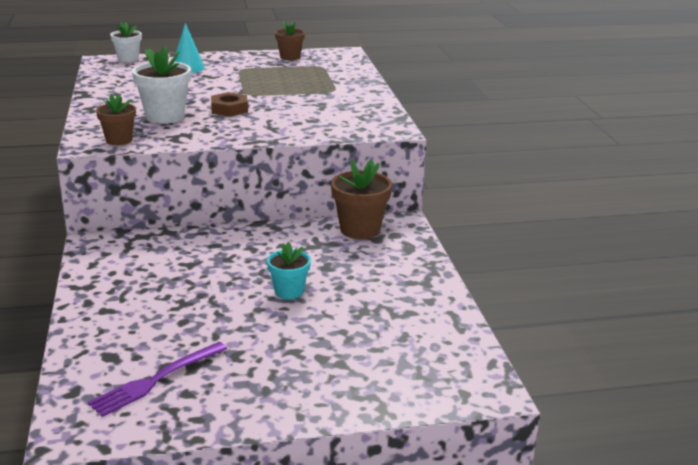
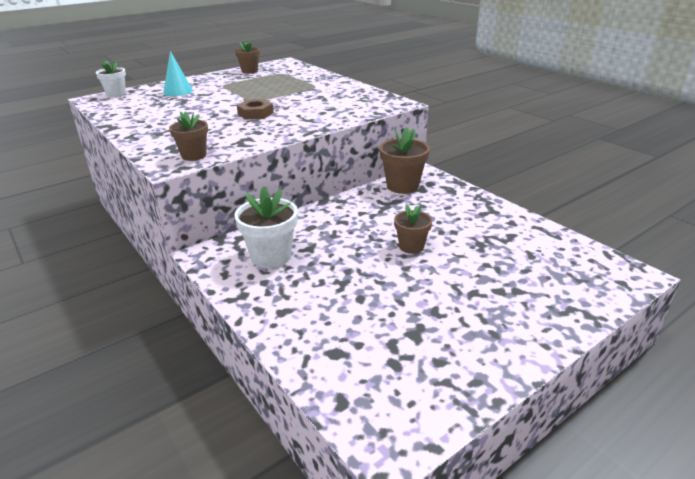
camera: 25 degrees left, 5 degrees up
purple fork [88,342,227,417] -> none
white flower pot [132,45,191,124] -> white flower pot moved to [234,187,298,268]
turquoise flower pot [267,242,311,300] -> brown flower pot [394,205,432,254]

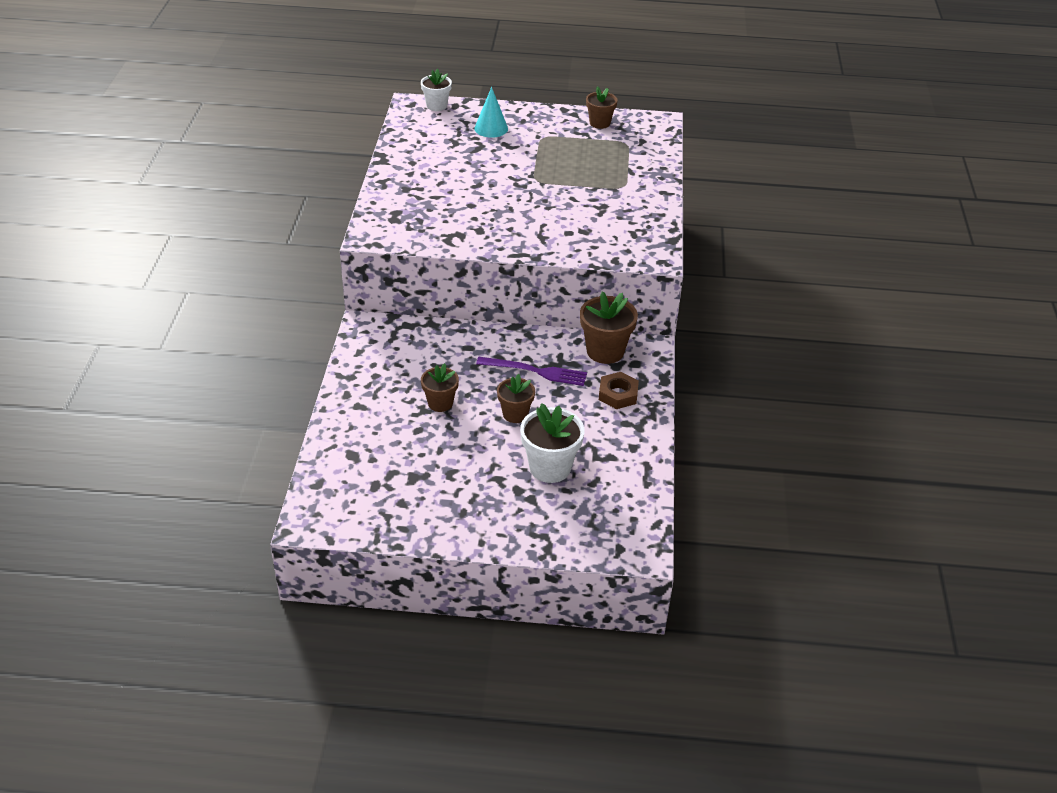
camera: 40 degrees right, 10 degrees up
brown flower pot [169,111,208,161] -> brown flower pot moved to [421,363,459,412]
white flower pot [234,187,298,268] -> white flower pot moved to [520,403,584,483]
brown nut [237,99,274,120] -> brown nut moved to [599,372,639,409]
none -> purple fork [476,357,587,386]

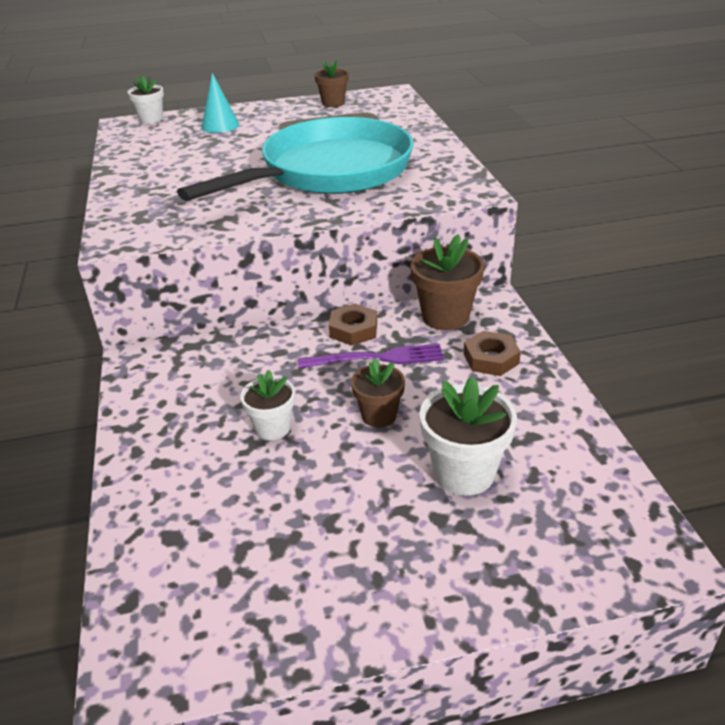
camera: 15 degrees left, 5 degrees down
brown flower pot [421,363,459,412] -> white flower pot [240,370,295,440]
none -> turquoise pan [177,117,414,201]
none -> brown nut [329,304,377,346]

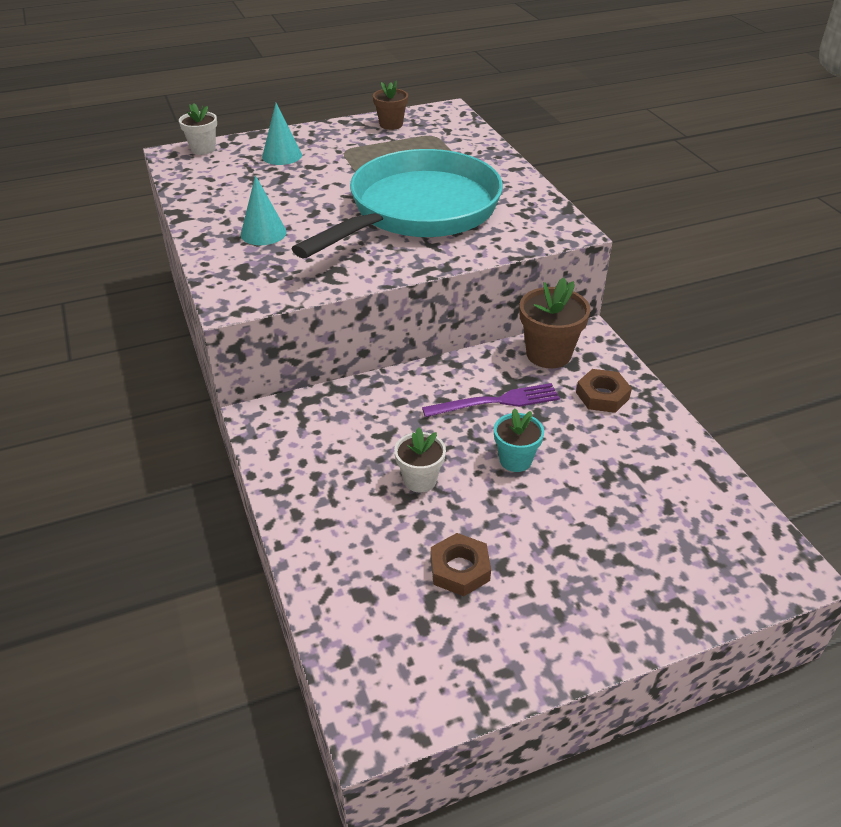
camera: 10 degrees left, 5 degrees up
brown nut [329,304,377,346] -> brown nut moved to [431,533,491,596]
brown flower pot [351,358,405,427] -> turquoise flower pot [494,408,544,472]
white flower pot [419,376,517,496] -> none
none -> turquoise cone [241,175,287,245]

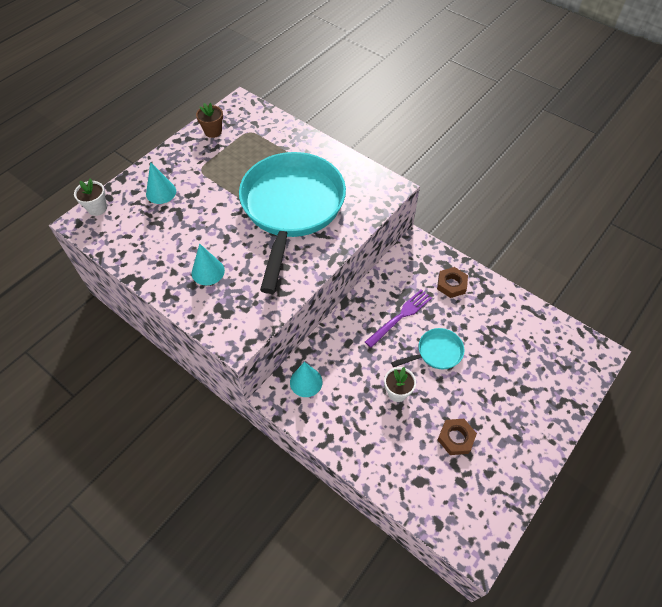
camera: 30 degrees left, 15 degrees up
turquoise flower pot [494,408,544,472] -> turquoise pan [391,328,464,369]
brown flower pot [520,277,591,368] -> none
none -> turquoise cone [290,362,323,397]

